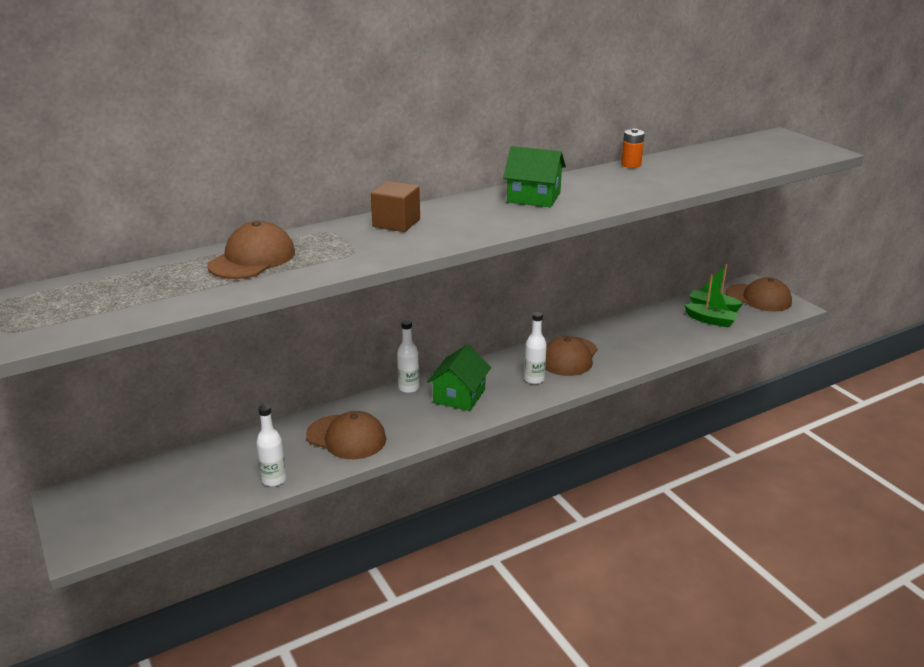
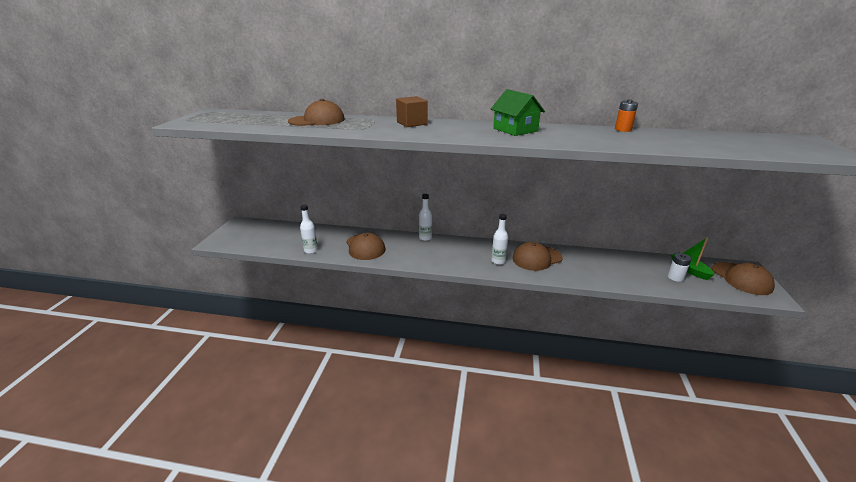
camera: 40 degrees right, 0 degrees up
green house [427,344,491,411] -> none
green boat [684,274,739,328] -> white battery [668,253,692,282]

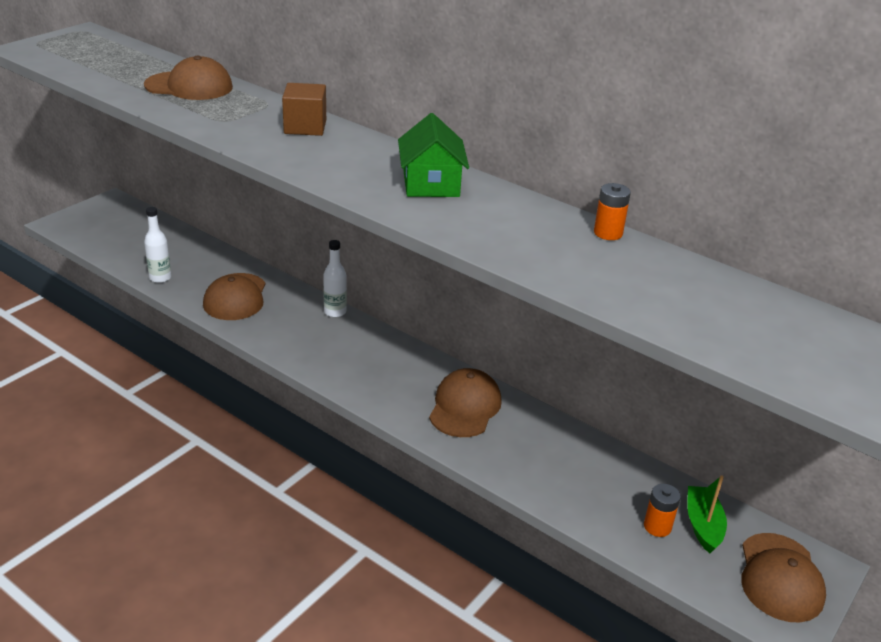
camera: 25 degrees right, 5 degrees up
white bottle [491,214,508,265] -> none
brown cap [513,242,563,271] -> brown cap turned 105 degrees clockwise [429,368,502,437]
white battery [668,253,692,282] -> orange battery [644,484,681,537]

